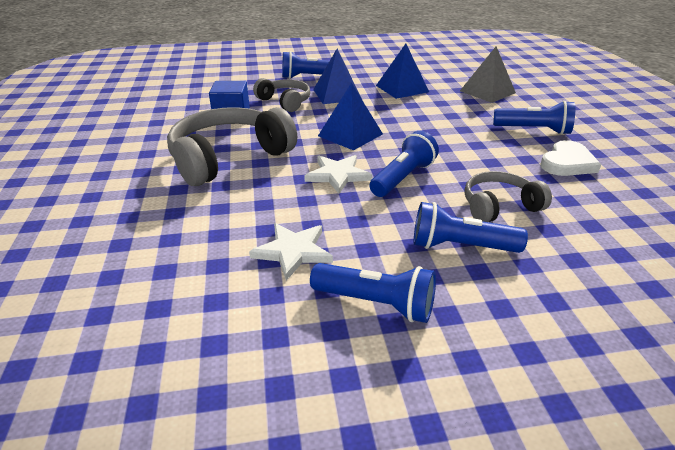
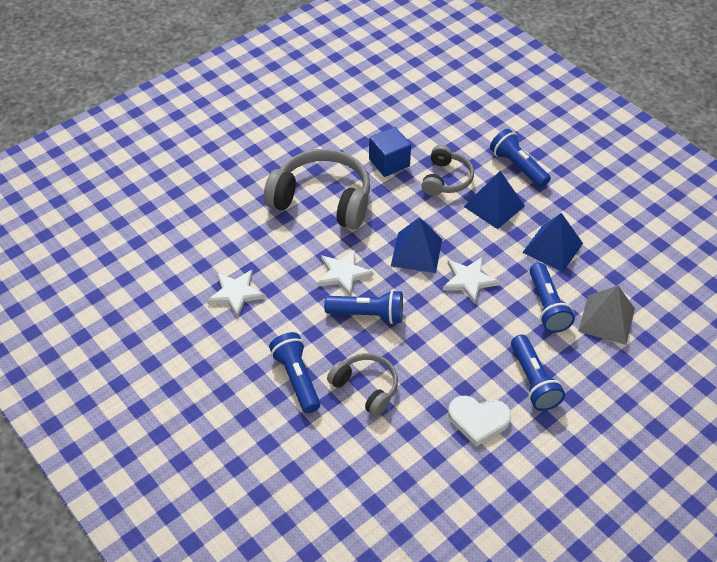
camera: 60 degrees right, 15 degrees up
blue flashlight [310,263,436,323] -> blue flashlight moved to [529,263,575,333]
none -> white star [442,257,500,304]

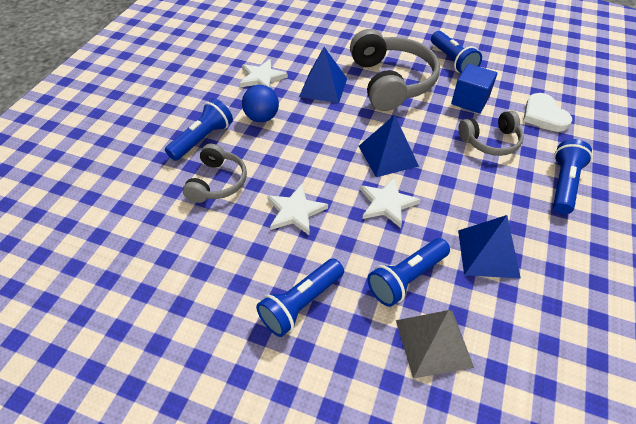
camera: 60 degrees right, 0 degrees up
white star [318,249,374,296] -> white star moved to [267,184,328,236]
blue flashlight [324,290,403,324] -> blue flashlight moved to [431,31,482,73]
white heart [448,396,512,446] -> white heart moved to [523,93,572,132]
blue pyramid [464,171,525,229] -> blue pyramid moved to [299,47,347,103]
none -> blue ball [242,85,279,122]

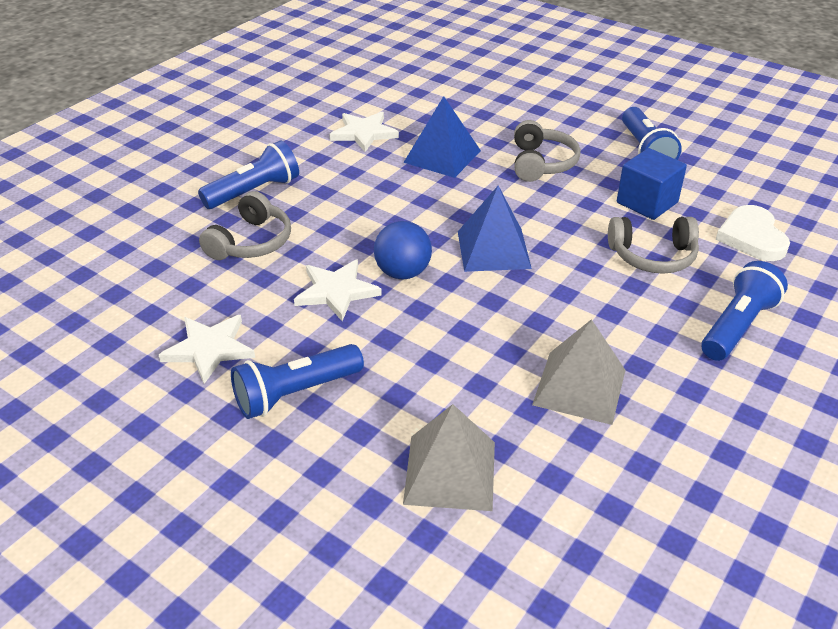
camera: 15 degrees right, 10 degrees down
blue ball [242,85,279,122] -> blue ball moved to [374,221,432,279]
grey headphones [350,29,440,111] -> grey headphones [514,120,580,182], size x0.56
white star [360,177,421,228] -> white star moved to [159,315,255,384]
blue flashlight [367,238,450,307] -> none
blue pyramid [458,215,521,279] -> grey pyramid [532,319,625,425]

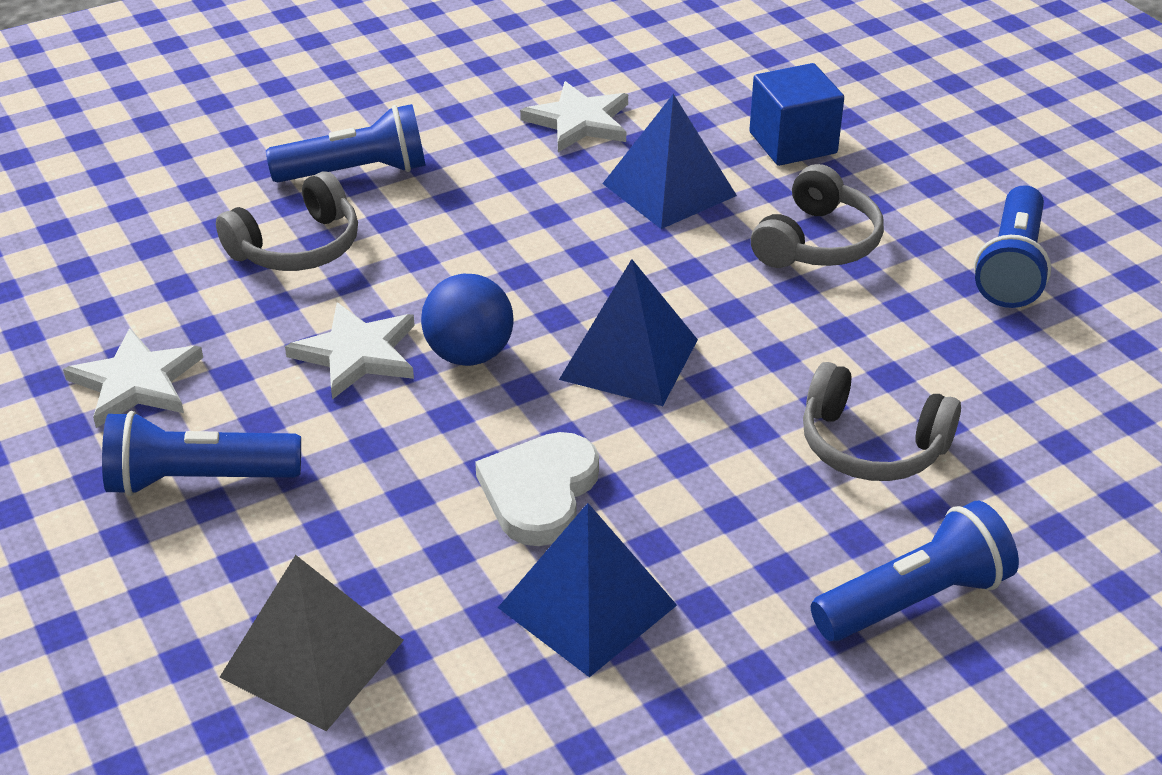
camera: 25 degrees right, 0 degrees up
grey pyramid [532,319,625,425] -> blue pyramid [498,503,677,677]
blue cube [617,148,687,220] -> blue cube moved to [749,63,844,166]
white heart [716,205,790,261] -> white heart moved to [475,432,599,546]

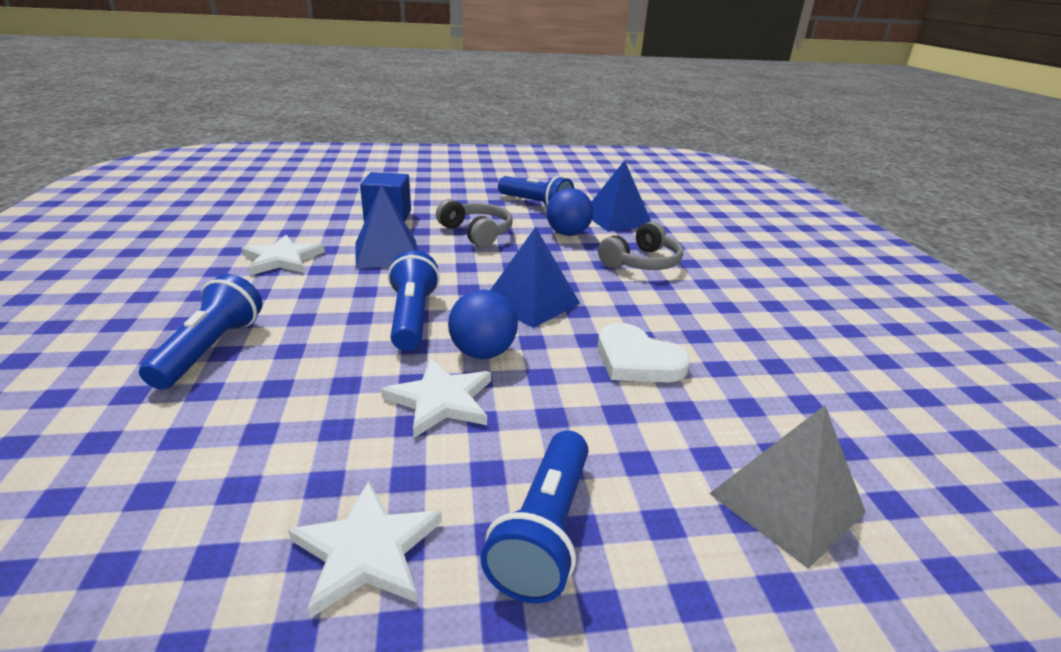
camera: 70 degrees left, 10 degrees down
grey headphones [216,171,358,271] -> none
blue pyramid [498,503,677,677] -> blue pyramid moved to [592,160,651,232]
blue flashlight [811,501,1019,642] -> blue flashlight moved to [388,250,440,351]
none -> blue ball [546,188,593,236]

